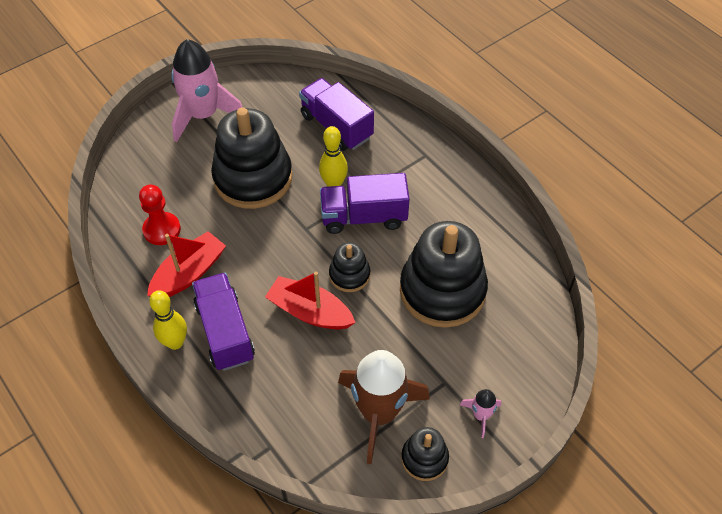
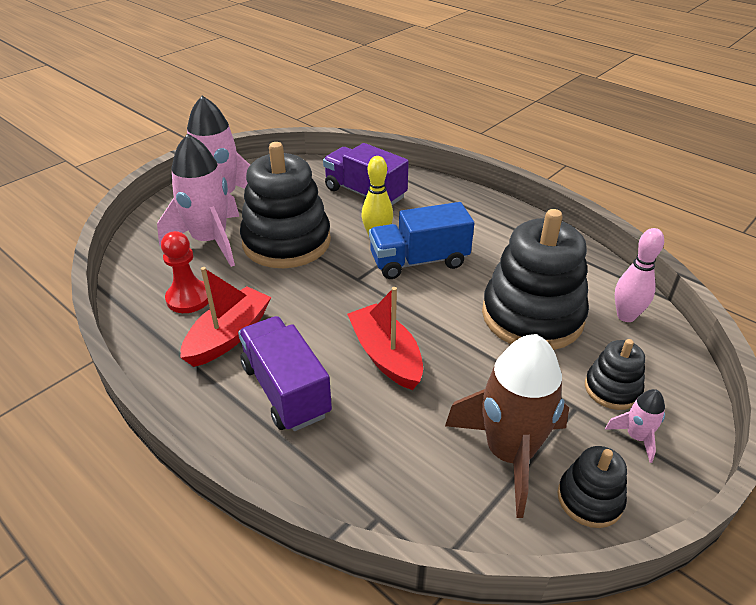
camera: 10 degrees left, 15 degrees down
yellow bowling pin [149,290,187,350] -> none
red boat [265,271,356,330] -> red boat turned 45 degrees clockwise [347,287,423,390]
purple truck [320,173,410,234] -> blue truck [369,202,474,279]
black stacking toy [329,242,370,292] -> black stacking toy moved to [585,339,645,410]
none -> pink rocket [157,134,240,267]
none -> pink bowling pin [615,228,664,322]

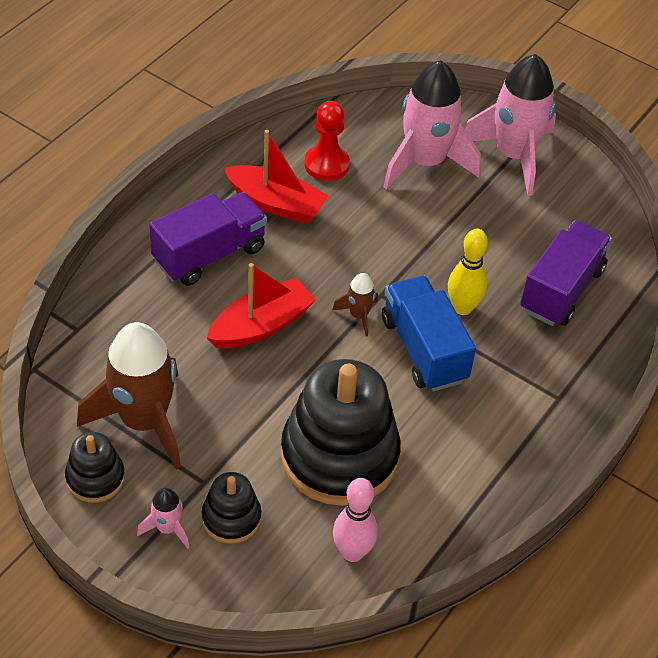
camera: 80 degrees right, 10 degrees up
black stacking toy [240,142,331,268] -> none
none -> brown rocket [332,273,378,336]

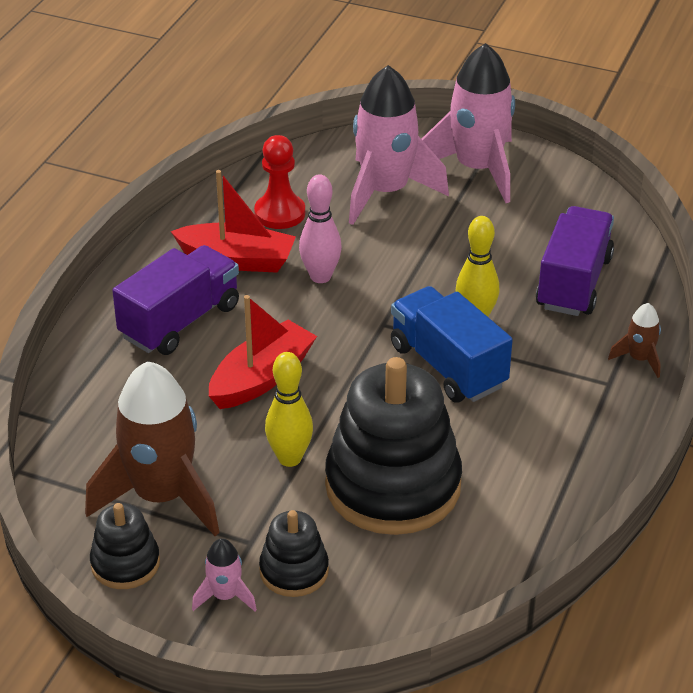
camera: 10 degrees left, 10 degrees down
brown rocket [332,273,378,336] -> brown rocket moved to [608,303,661,378]
pink bowling pin [333,478,378,562] -> pink bowling pin moved to [299,174,342,283]
none -> yellow bowling pin [265,352,313,467]

